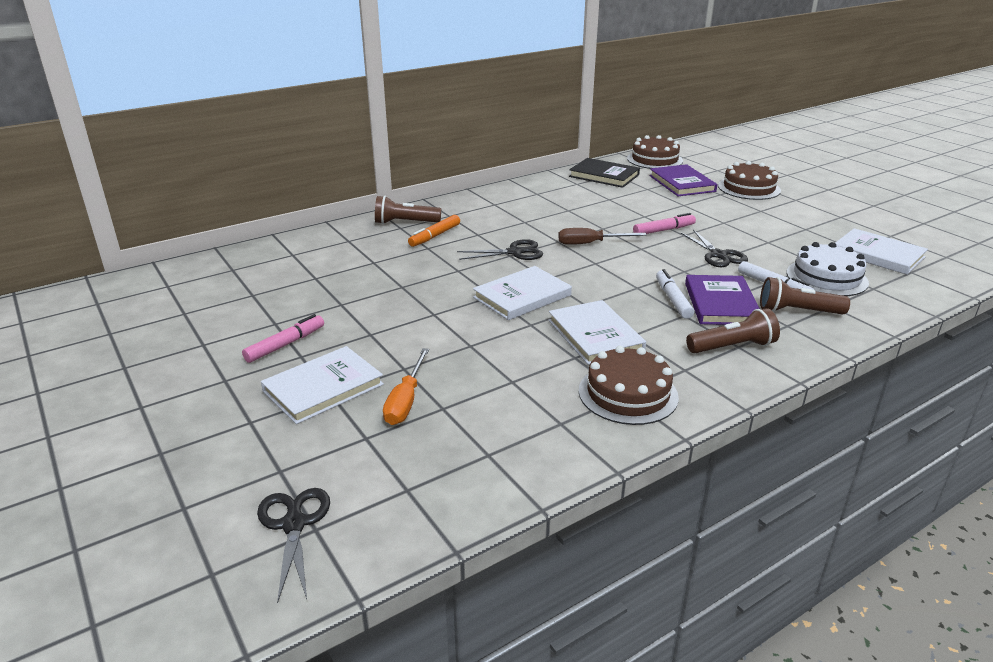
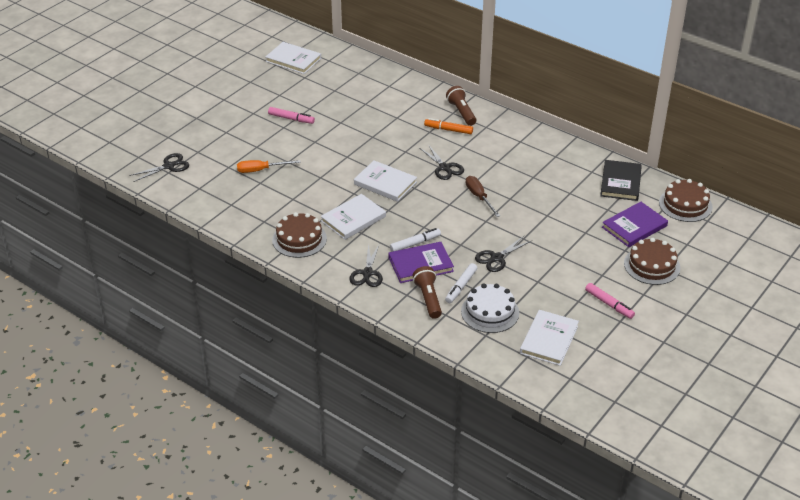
camera: 70 degrees right, 10 degrees up
white book [261,346,384,424] -> white book moved to [266,42,321,74]
pink marker [633,213,696,234] -> pink marker moved to [585,283,635,319]
brown flashlight [686,308,780,353] -> black scissors [349,243,383,287]

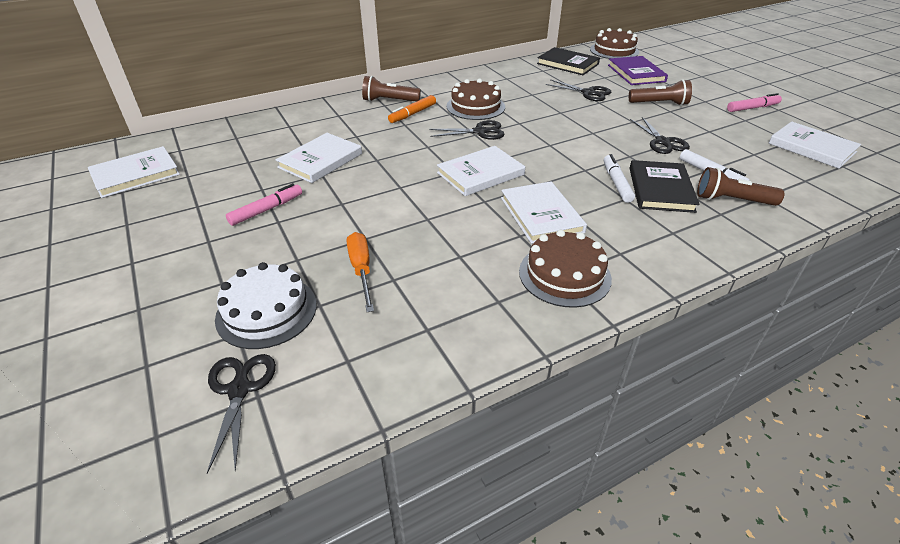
camera: 65 degrees left, 0 degrees up
orange screwdriver [237,160,301,173] -> orange screwdriver turned 150 degrees clockwise [347,232,374,312]
black scissors [349,243,383,287] -> black scissors moved to [545,79,612,101]
purple book [389,242,454,283] -> black book [629,160,699,213]
white cake [461,283,519,333] -> white cake moved to [215,262,317,349]
brown screwdriver [466,176,500,217] -> none
brown cake [624,238,680,285] -> brown cake moved to [446,78,505,120]
none -> white book [276,133,362,183]
none -> brown flashlight [629,79,692,106]

